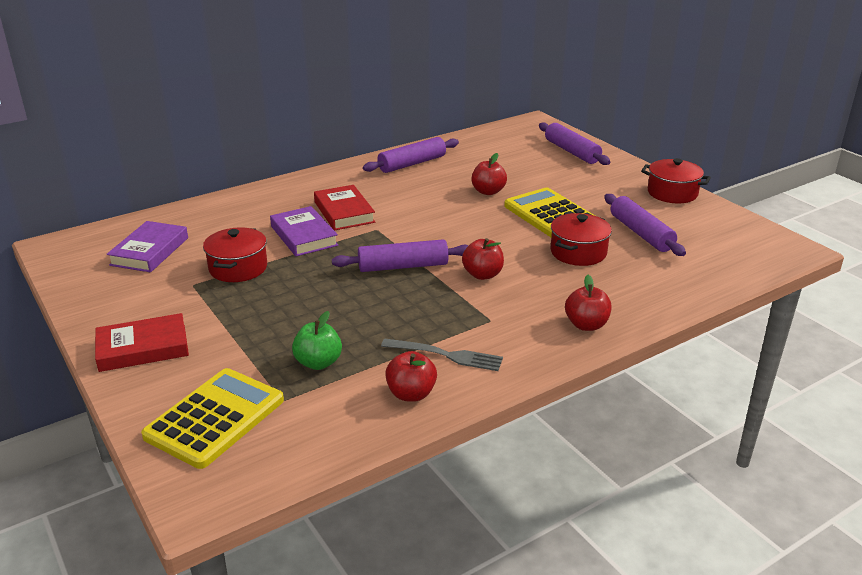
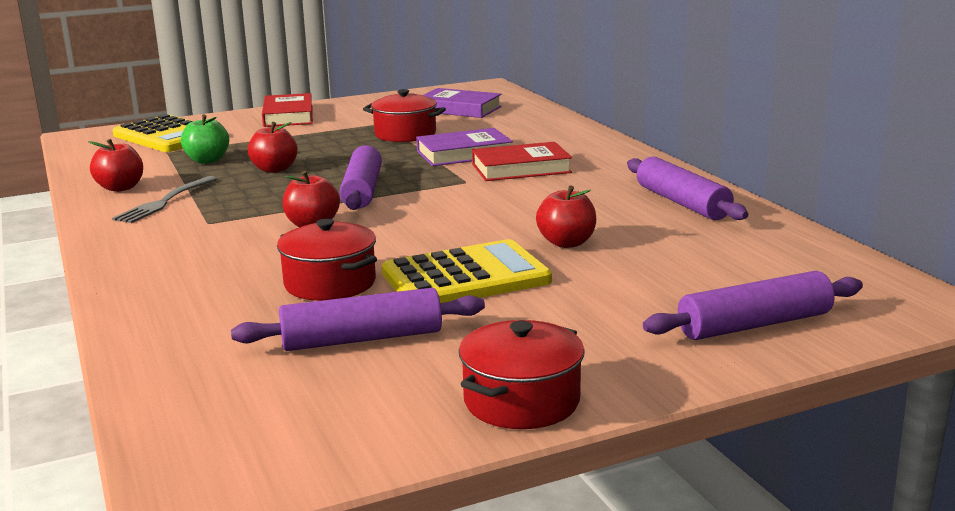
camera: 100 degrees right, 10 degrees down
red apple [565,275,611,331] -> red apple moved to [248,122,298,173]

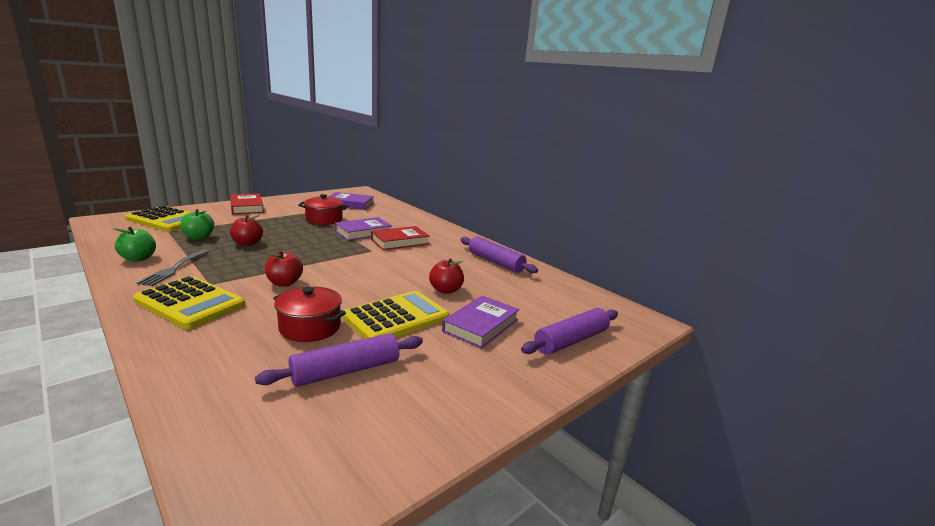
camera: 20 degrees left, 0 degrees up
red apple [88,139,143,192] -> green apple [113,227,156,262]
purple rolling pin [340,145,382,210] -> none
red pot [459,320,585,429] -> none
none -> yellow calculator [133,276,245,329]
none -> purple book [442,296,519,349]

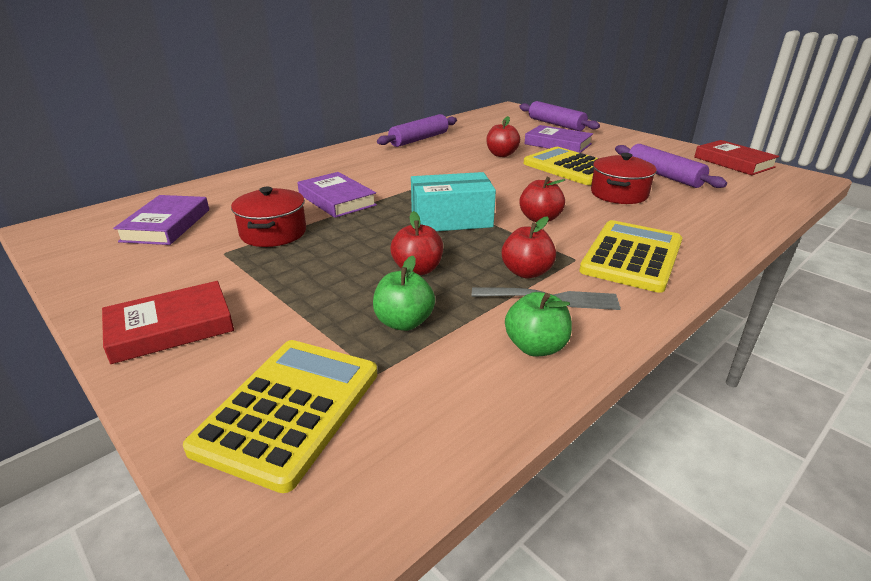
camera: 90 degrees left, 10 degrees up
red book [371,226,429,250] -> red book moved to [694,140,779,175]
none -> turquoise box [411,172,496,231]
none -> red apple [502,216,556,278]

